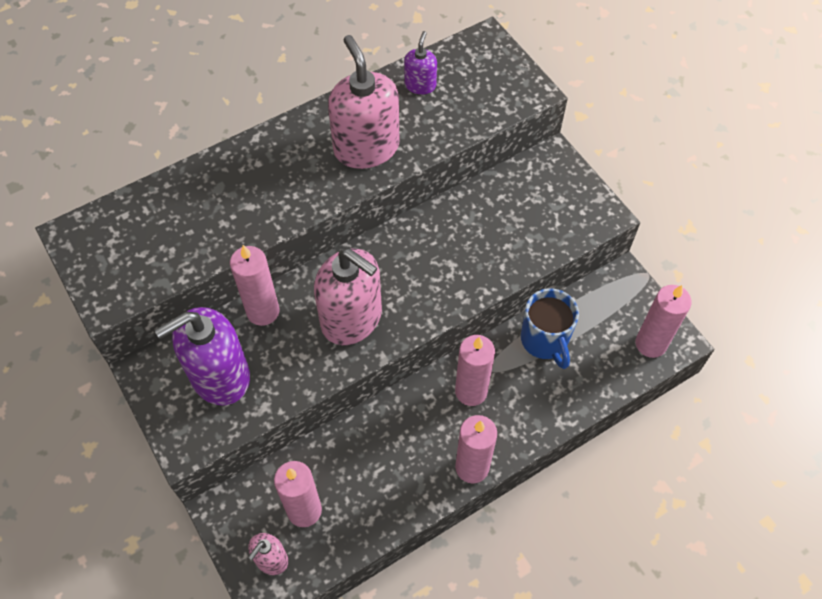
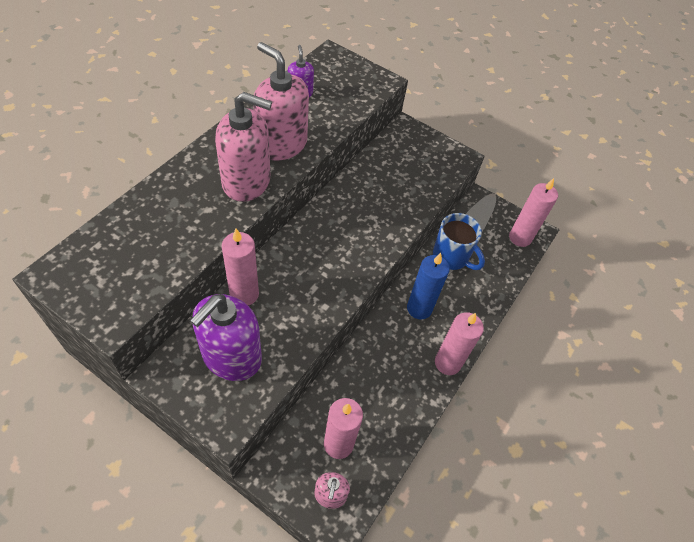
camera: 30 degrees left, 5 degrees down
pink soap dispenser [314,248,382,345] -> pink soap dispenser moved to [215,92,272,202]
pink candle [455,335,495,406] -> blue candle [407,253,450,320]

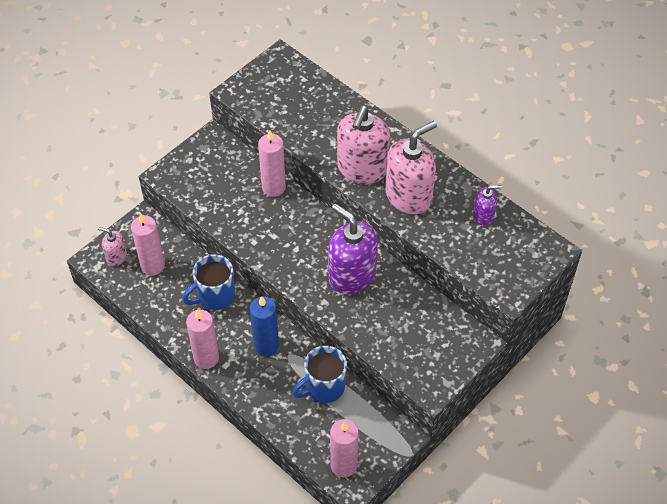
camera: 105 degrees right, 0 degrees up
purple soap dispenser [190,294,262,381] -> purple soap dispenser moved to [328,204,378,295]
none -> blue mug [182,254,235,310]

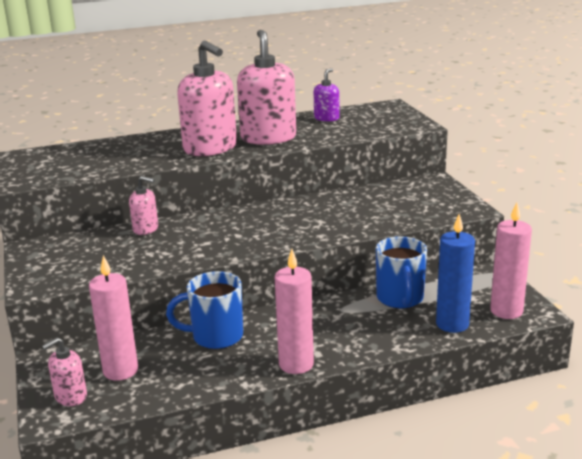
camera: 60 degrees left, 30 degrees down
blue mug [182,254,235,310] -> blue mug turned 90 degrees clockwise [166,271,243,349]
blue candle [250,296,279,356] -> blue candle moved to [436,214,475,333]
pink candle [258,130,286,197] -> pink soap dispenser [129,176,158,235]
purple soap dispenser [328,204,378,295] -> none

